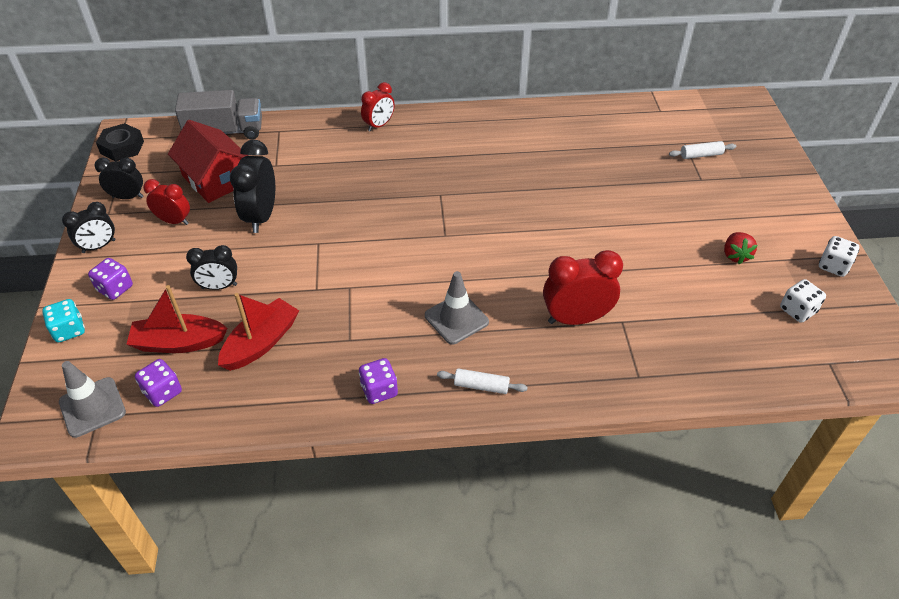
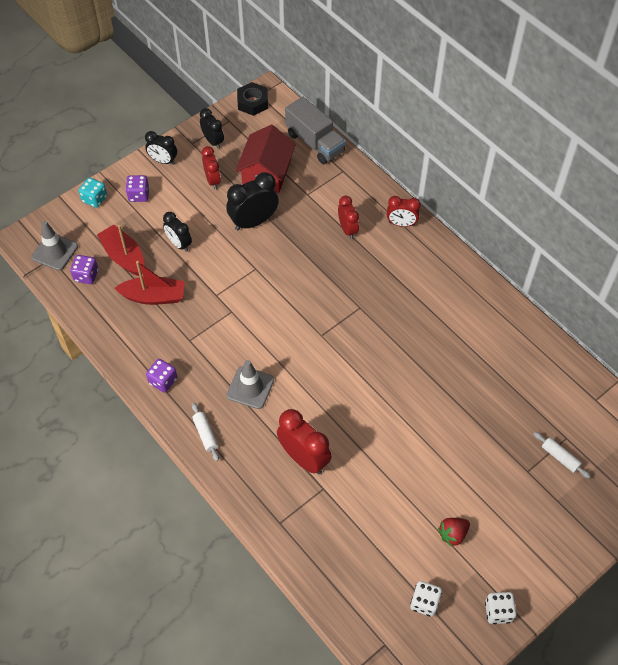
camera: 55 degrees right, 10 degrees up
none -> red clock [338,196,359,239]

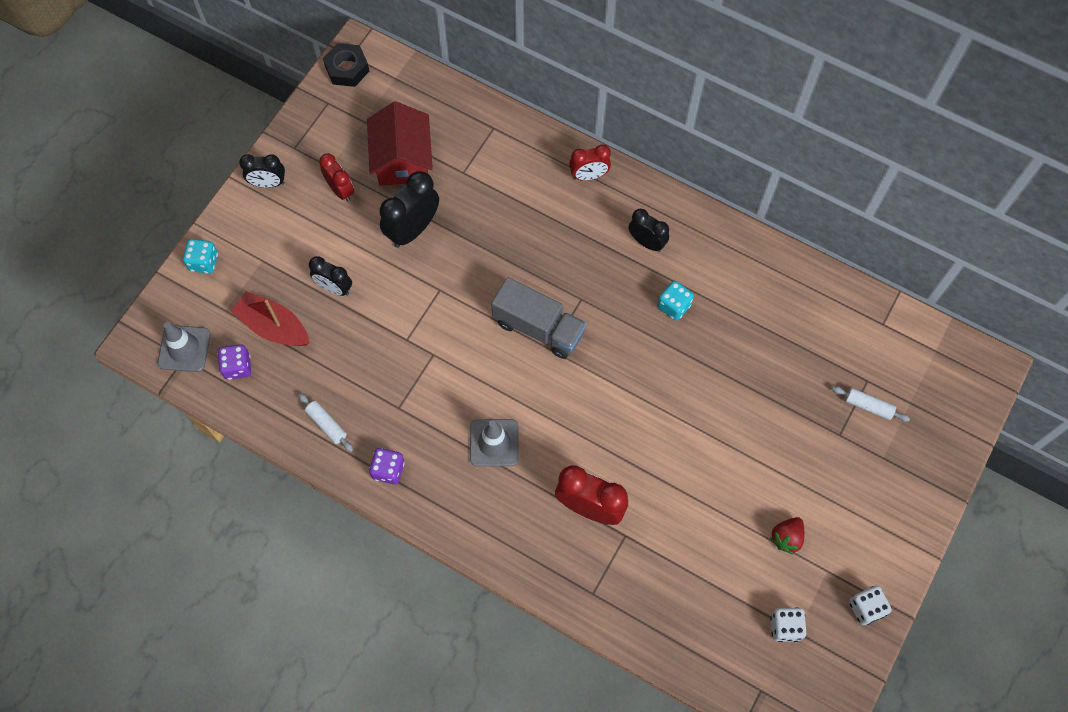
camera: 20 degrees left, 10 degrees up
red boat [114,261,185,305] -> none
purple dice [125,175,150,202] -> none
white rolling pin [192,403,219,461] -> white rolling pin moved to [298,393,353,452]
black clock [200,108,224,149] -> black clock moved to [629,209,669,252]
grey truck [285,97,346,164] -> grey truck moved to [491,277,587,359]
red clock [338,196,359,239] -> none
none -> turquoise dice [657,281,694,321]

